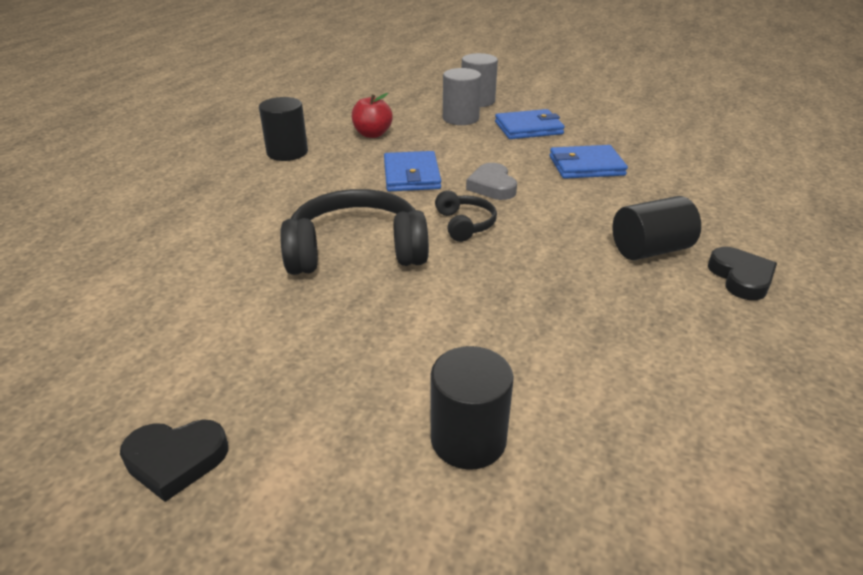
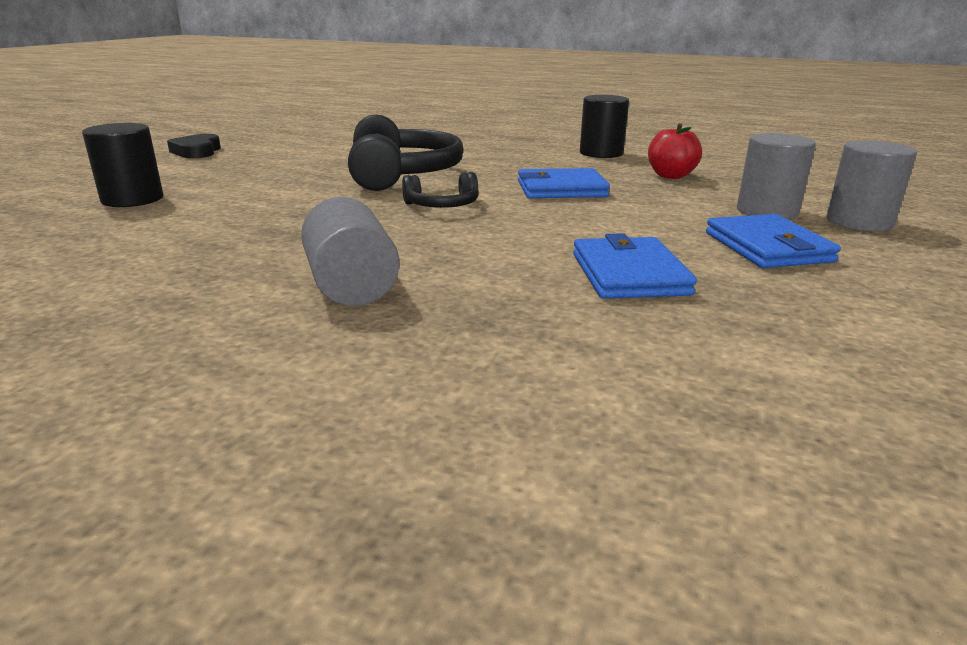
camera: 90 degrees right, 10 degrees down
grey heart [466,163,517,200] -> none
black cylinder [612,196,701,260] -> grey cylinder [301,197,400,306]
black heart [708,247,777,300] -> none

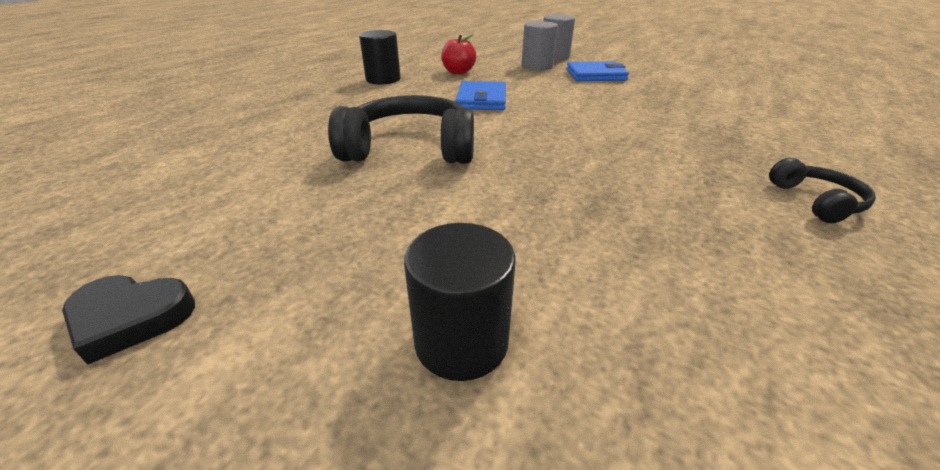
camera: 80 degrees left, 10 degrees up
grey cylinder [301,197,400,306] -> none
black headphones [402,172,479,208] -> black headphones moved to [769,158,876,223]
blue wallet [573,233,697,299] -> none

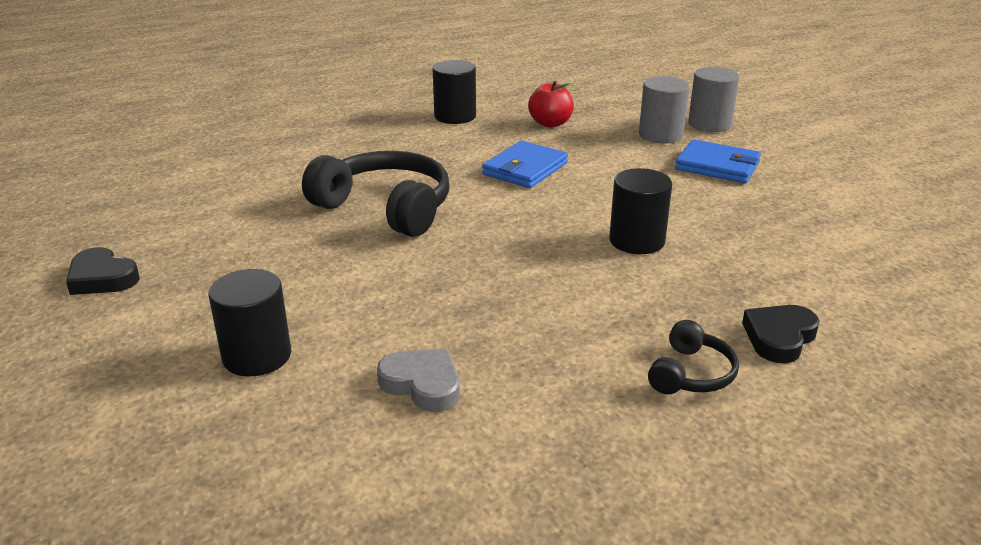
camera: 30 degrees right, 5 degrees down
none -> grey heart [377,348,460,412]
none -> black cylinder [609,168,672,254]
none -> black heart [742,305,820,363]

